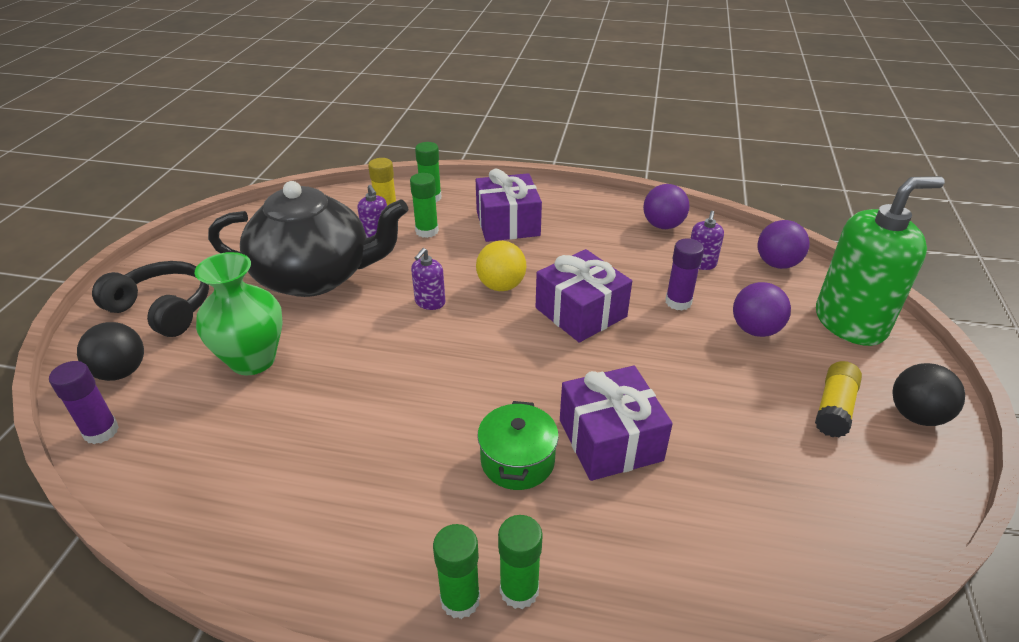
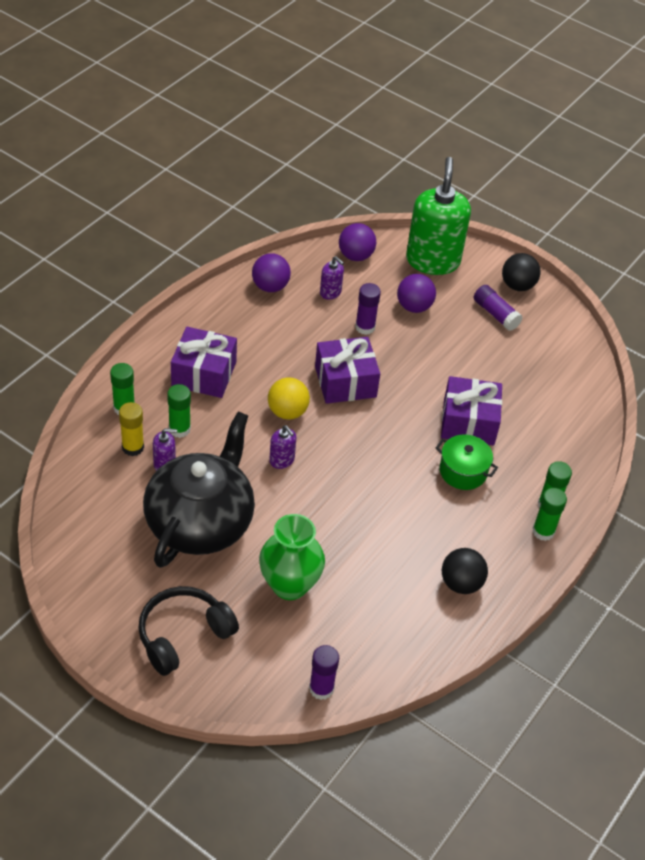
camera: 70 degrees left, 10 degrees up
black ball [77,322,144,381] -> black ball moved to [442,548,488,594]
yellow glue stick [815,361,862,437] -> purple glue stick [474,285,523,331]

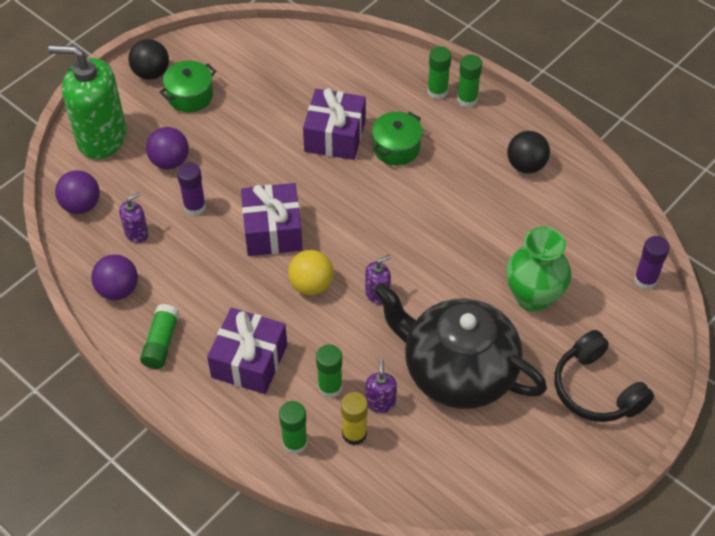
camera: 80 degrees left, 5 degrees up
purple glue stick [474,285,523,331] -> green pot [159,61,216,112]
none -> green glue stick [140,304,179,369]

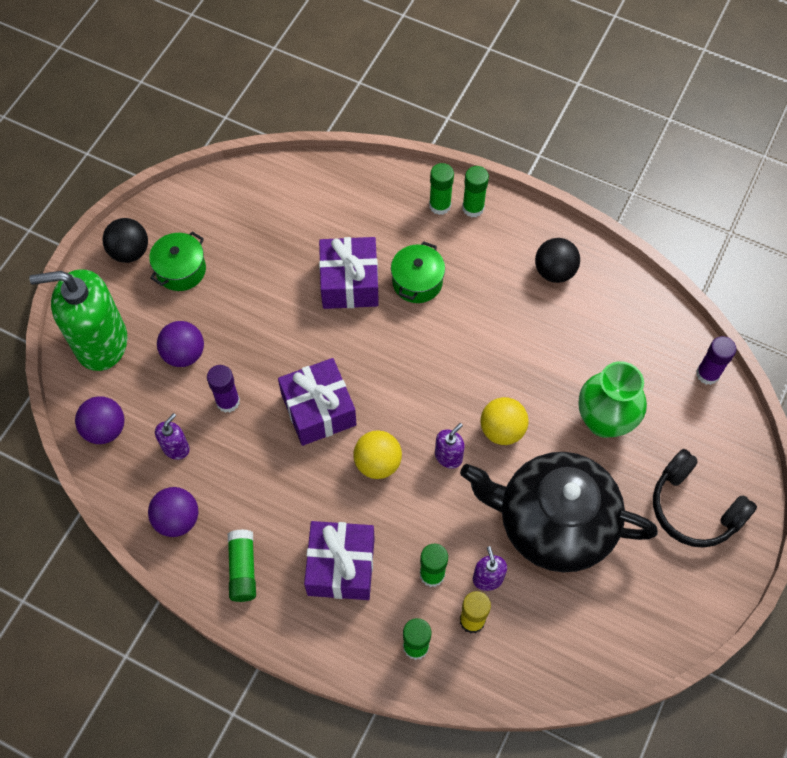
camera: 15 degrees left, 10 degrees up
none -> yellow ball [480,397,529,445]

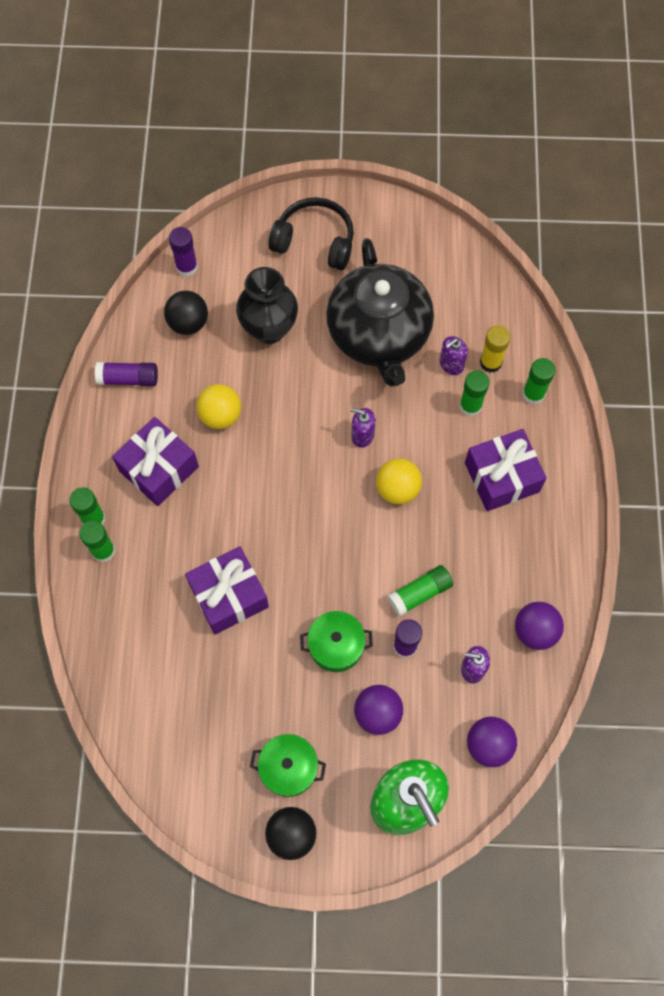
camera: 115 degrees left, 5 degrees up
green glue stick [228,529,256,602] -> green glue stick moved to [387,565,453,616]
purple gift [278,358,357,446] -> purple gift moved to [112,417,199,506]
green pot [391,241,445,303] -> green pot moved to [300,611,373,672]
yellow ball [480,397,529,445] -> yellow ball moved to [196,384,241,429]
black ball [535,238,580,283] -> black ball moved to [164,291,208,335]
green vase [579,361,647,438] -> black vase [236,267,298,344]
black headphones [653,449,757,548] -> black headphones turned 90 degrees counterclockwise [268,197,354,270]
none -> purple glue stick [95,362,158,386]

